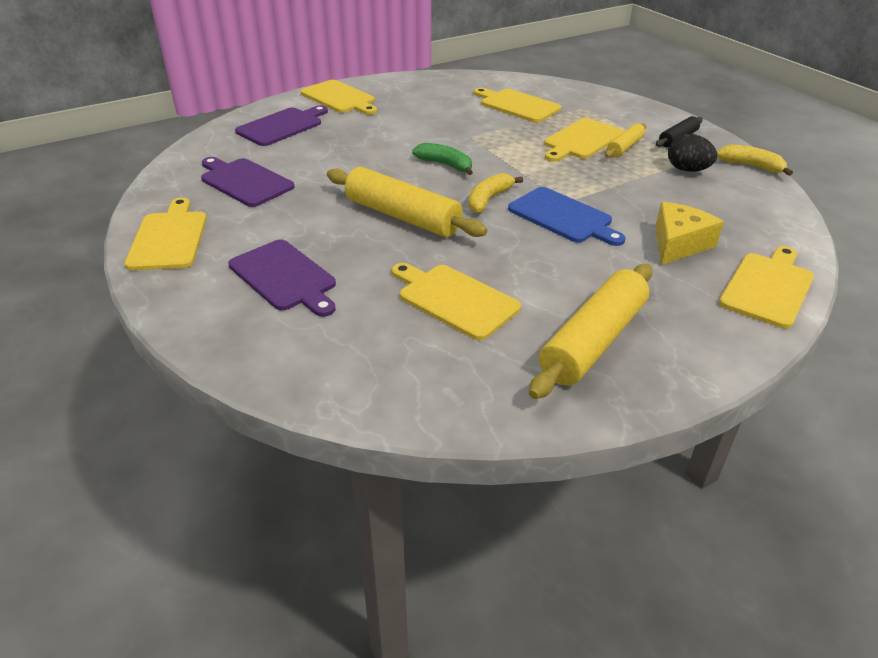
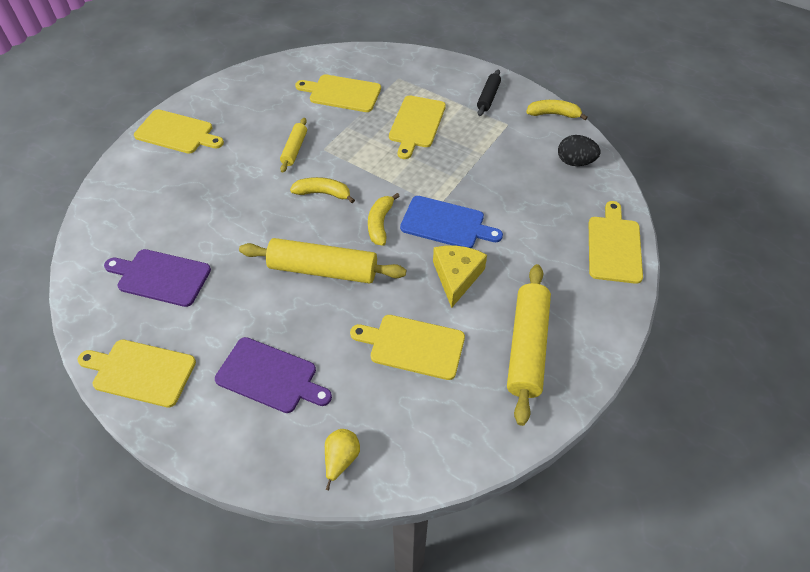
camera: 25 degrees left, 15 degrees up
yellow cutting board [124,198,207,270] -> yellow cutting board turned 45 degrees counterclockwise [78,340,196,408]
purple cutting board [235,105,328,146] -> none
green banana [412,143,473,175] -> yellow banana [290,177,355,203]
yellow rolling pin [605,123,646,158] -> yellow rolling pin moved to [280,118,307,173]
yellow cheese [655,202,724,265] -> yellow cheese moved to [433,246,487,308]
black egg [668,134,717,172] -> black egg moved to [558,135,600,166]
none -> yellow pear [325,429,360,490]

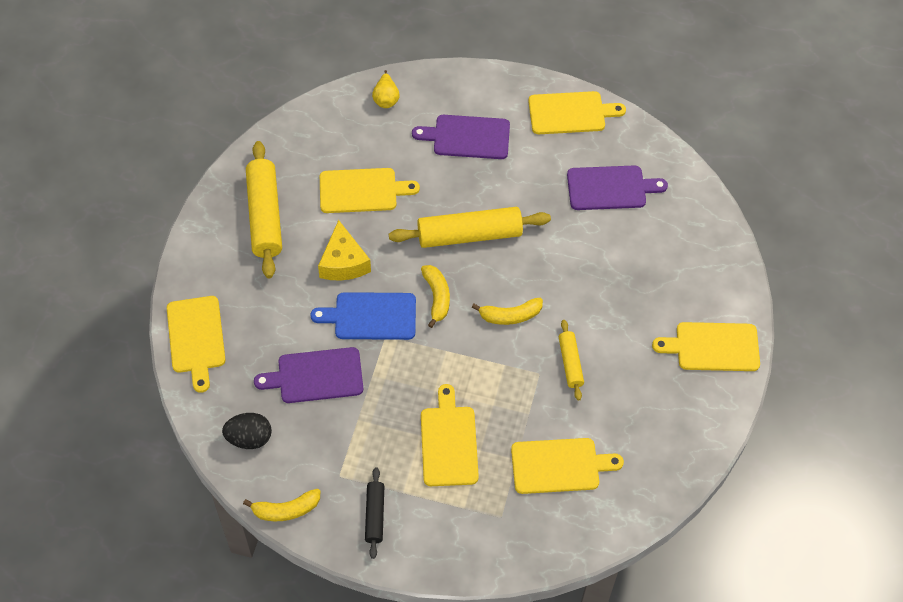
camera: 160 degrees right, 5 degrees up
none -> purple cutting board [254,347,363,403]

